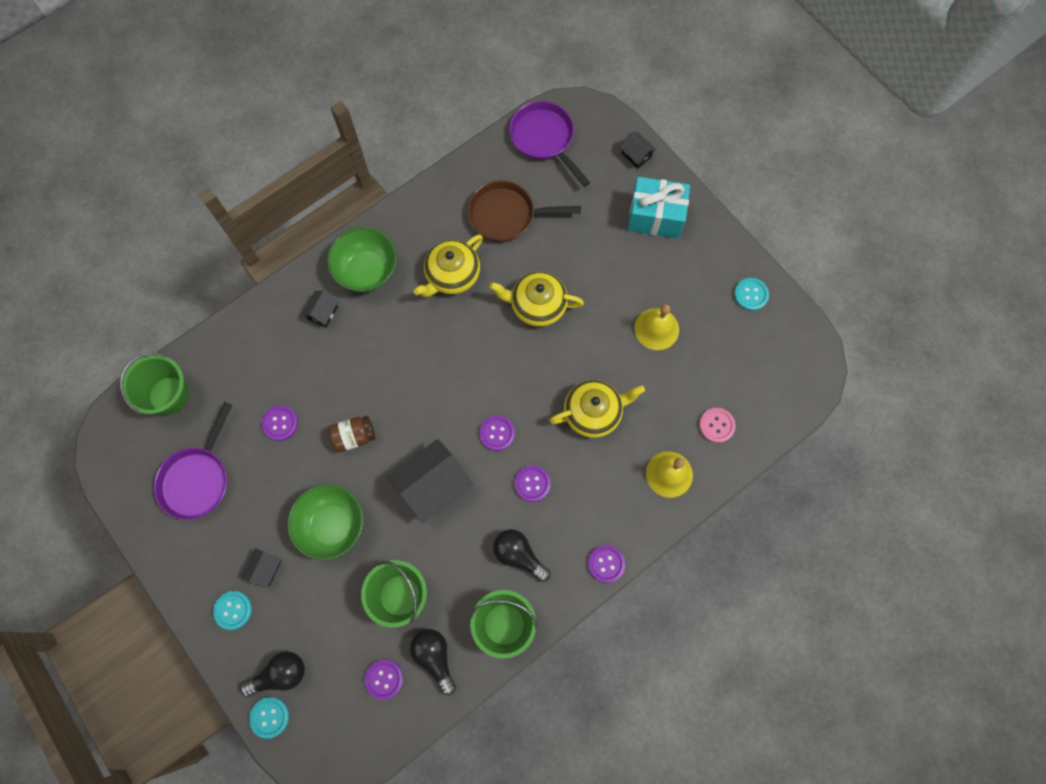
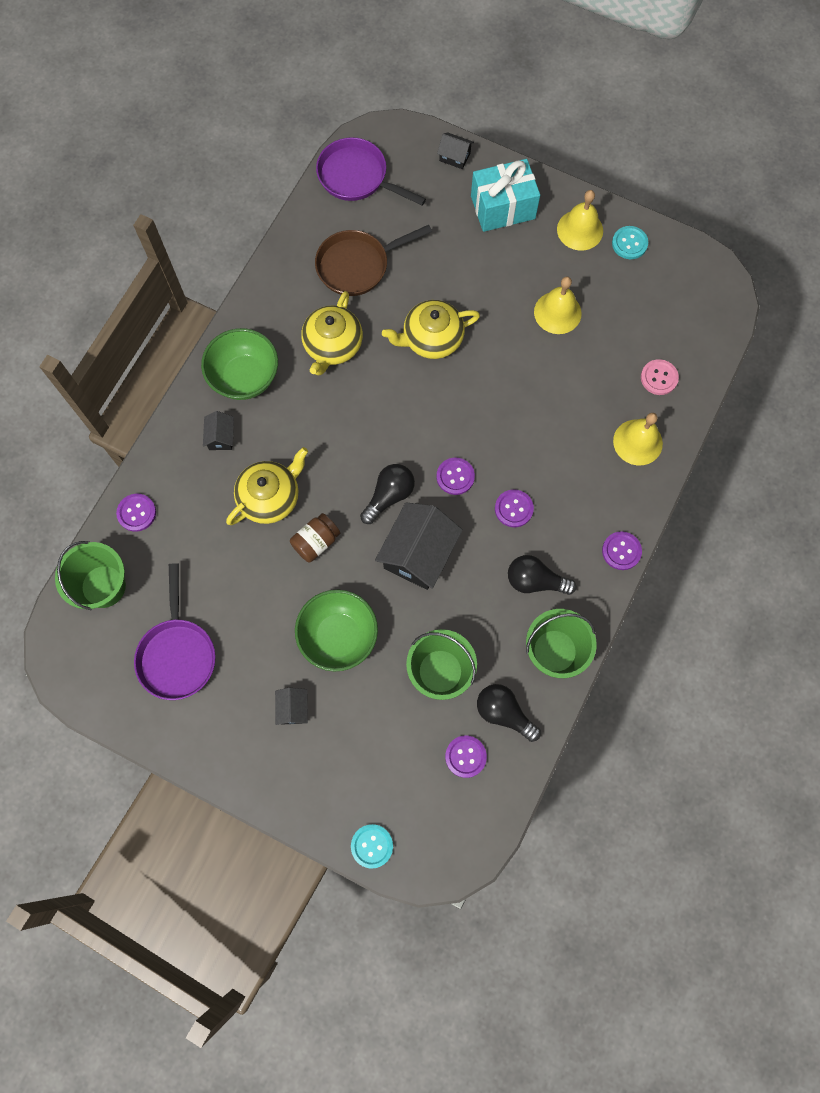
camera: 25 degrees left, 0 degrees up
turquoise button [213,591,252,630] -> none
black light bulb [240,651,305,697] -> black light bulb moved to [360,464,415,524]
purple button [262,406,298,441] -> purple button moved to [116,494,156,532]
yellow teapot [549,380,645,438] -> yellow teapot moved to [226,447,308,525]
none -> yellow bell [557,190,603,250]

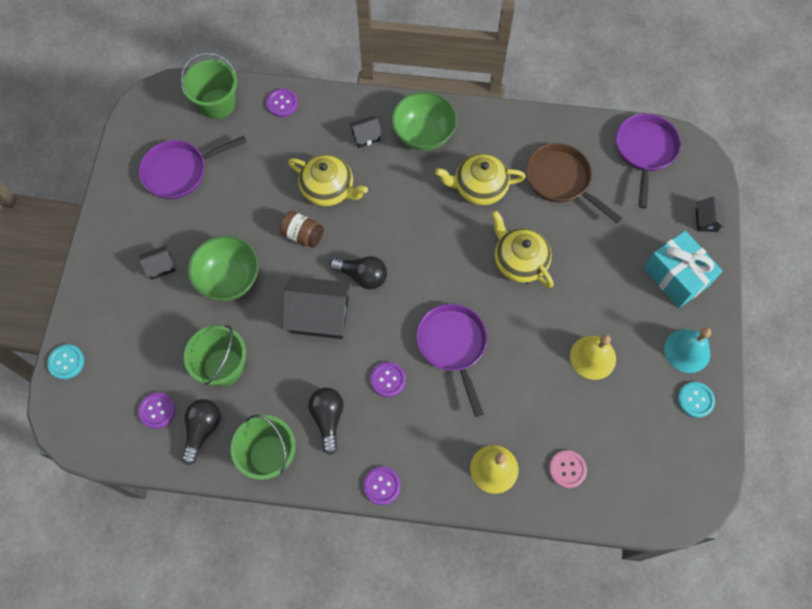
camera: 70 degrees right, 5 degrees down
purple button [437,458,475,495] -> none
yellow bell [557,190,603,250] -> turquoise bell [664,327,711,373]
none -> purple pan [417,304,487,417]

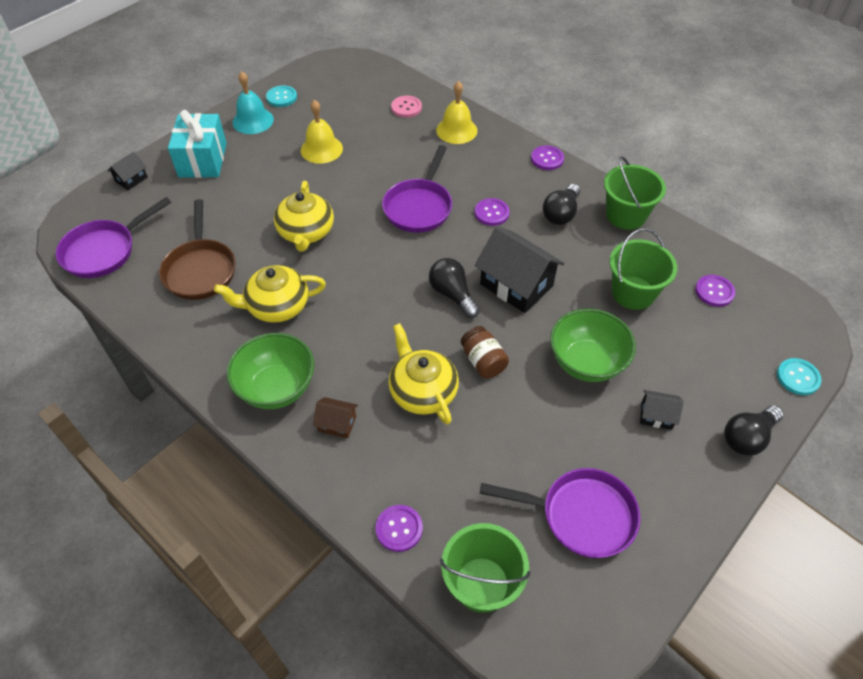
camera: 145 degrees left, 15 degrees down
black light bulb [182,399,221,465] -> black light bulb moved to [724,405,784,456]
black house [349,116,382,148] -> brown house [313,397,358,438]
yellow teapot [435,154,525,205] -> yellow teapot turned 135 degrees clockwise [214,265,326,323]

